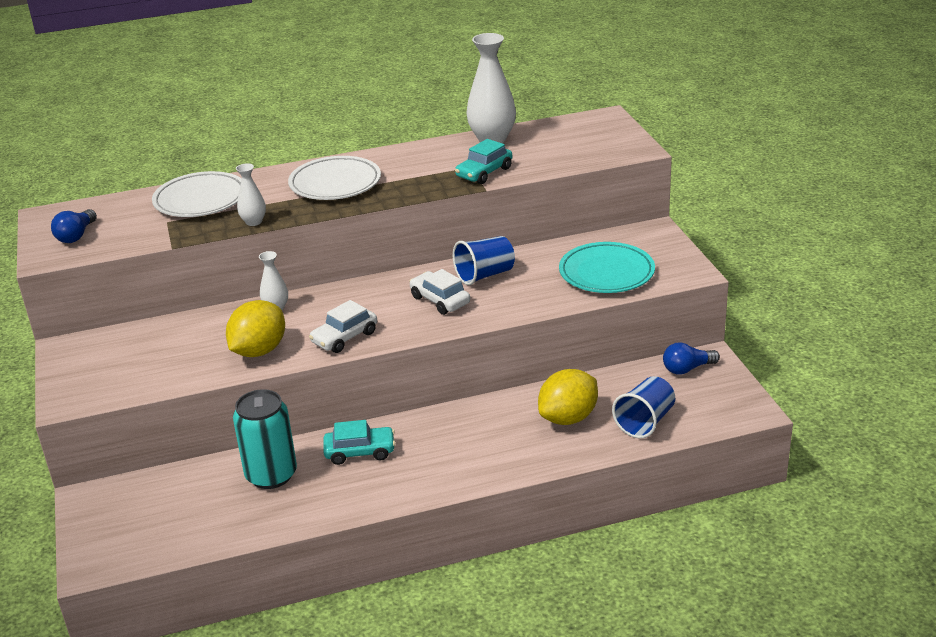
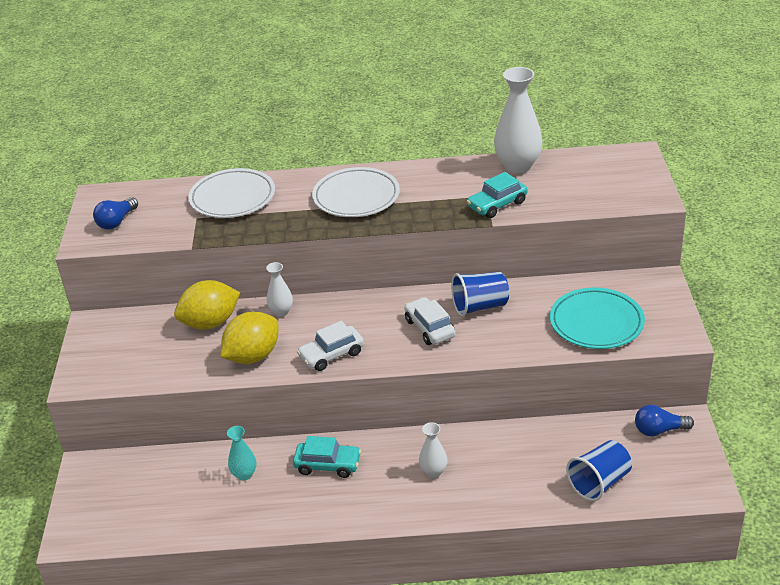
camera: 15 degrees right, 5 degrees up
turquoise can [233,389,297,489] -> turquoise vase [227,426,256,480]
white vase [236,163,266,226] -> white vase moved to [419,422,447,478]
yellow lemon [538,369,598,425] -> yellow lemon moved to [174,280,240,330]

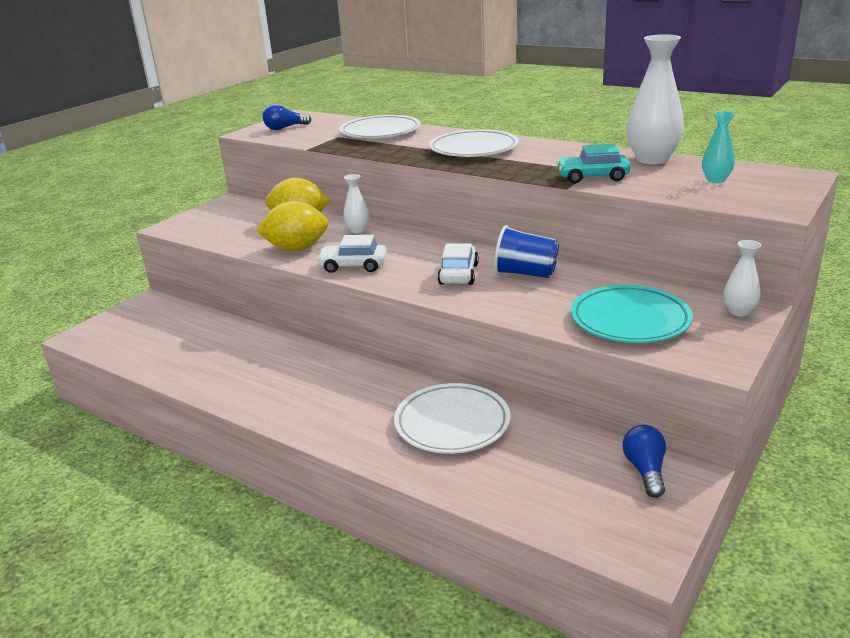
camera: 35 degrees right, 10 degrees down
turquoise vase [227,426,256,480] -> turquoise vase moved to [702,111,735,183]
turquoise car [293,436,361,478] -> none
white vase [419,422,447,478] -> white vase moved to [724,240,761,317]
blue cup [566,440,632,501] -> none
blue light bulb [635,405,694,436] -> blue light bulb turned 60 degrees clockwise [622,425,666,498]
none -> white plate [394,383,510,454]

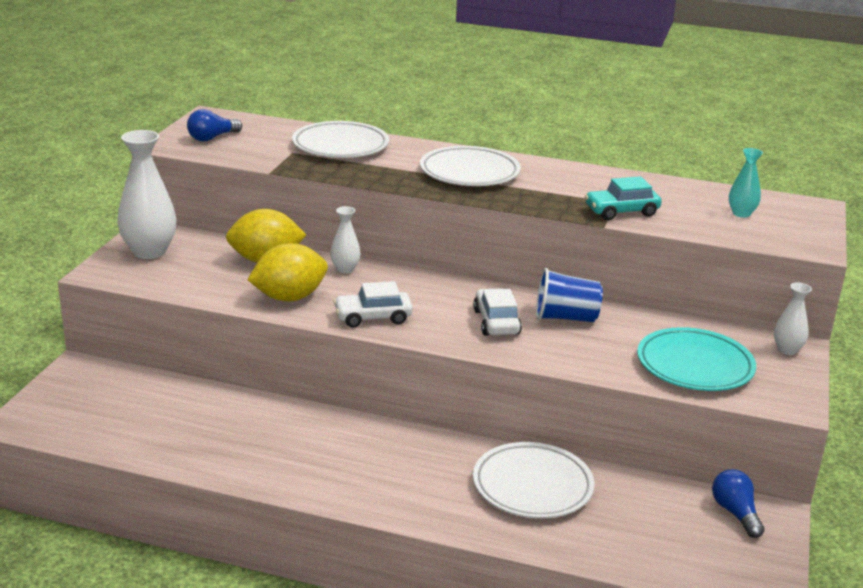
camera: 20 degrees left, 0 degrees up
white vase [627,34,684,164] -> white vase moved to [117,130,177,259]

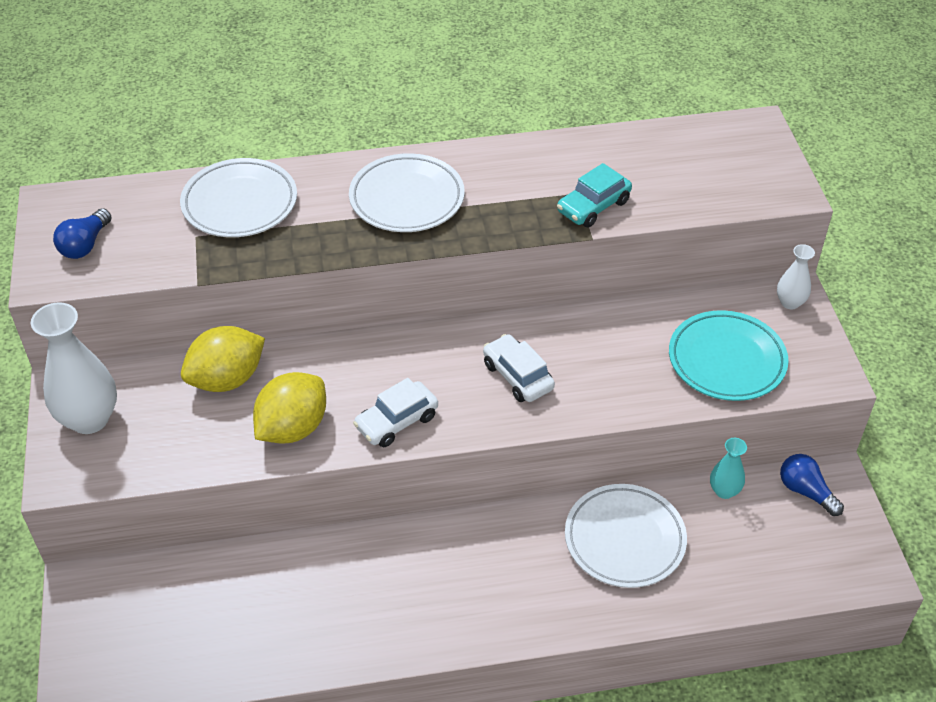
camera: 25 degrees left, 20 degrees up
white vase [330,206,361,273] -> none
blue cup [536,268,603,322] -> none
turquoise vase [729,148,763,218] -> turquoise vase moved to [710,438,747,499]

